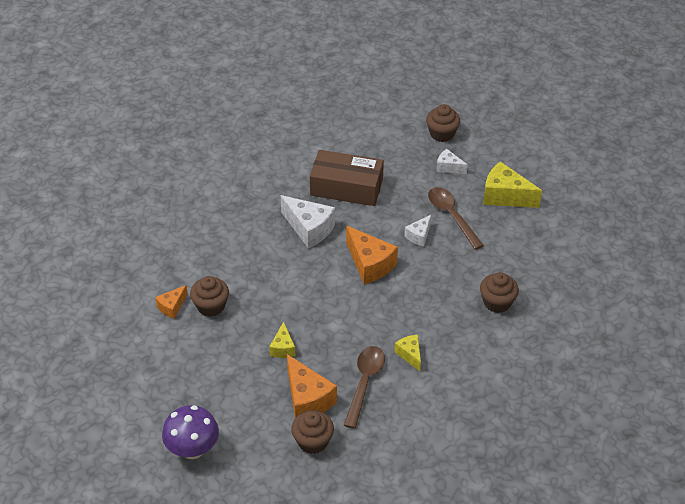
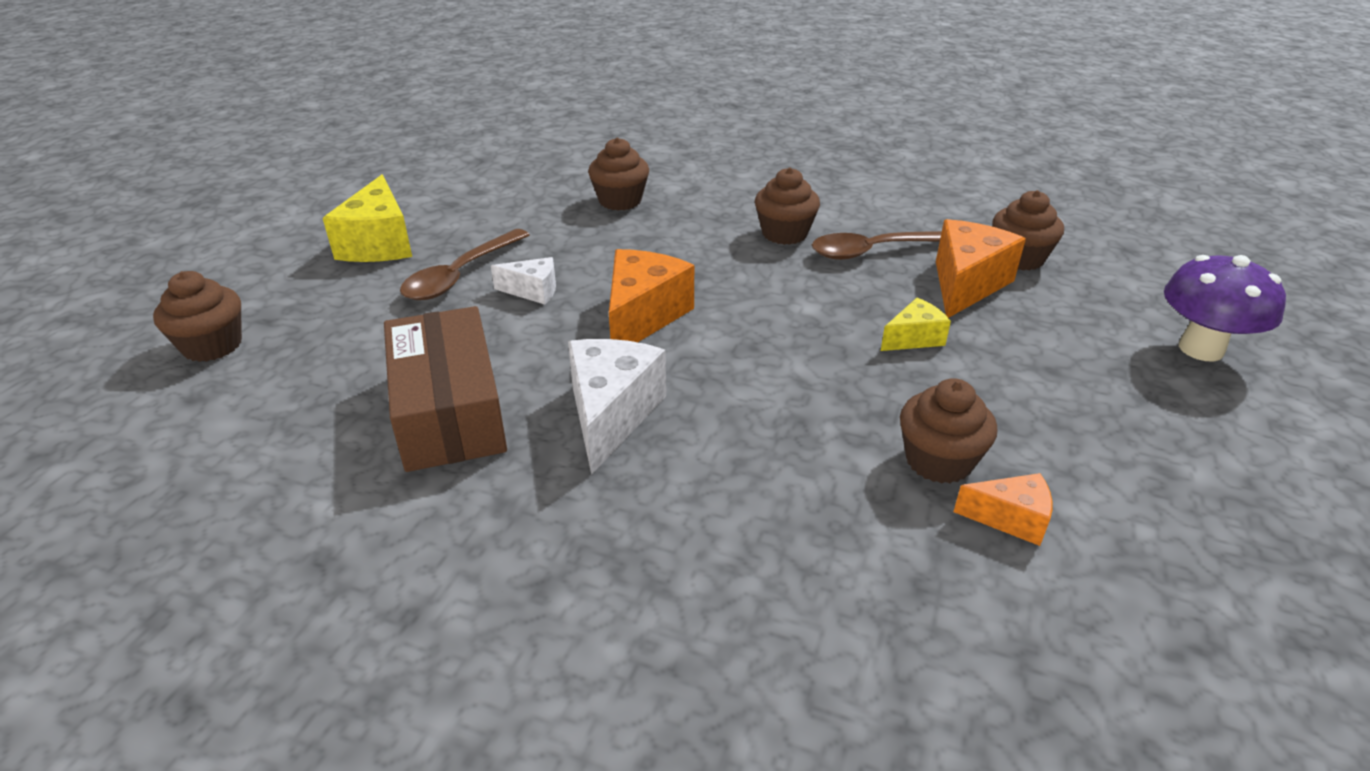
camera: 120 degrees left, 10 degrees down
yellow cheese [394,335,421,371] -> brown cupcake [755,168,820,245]
white cheese [436,149,468,174] -> none

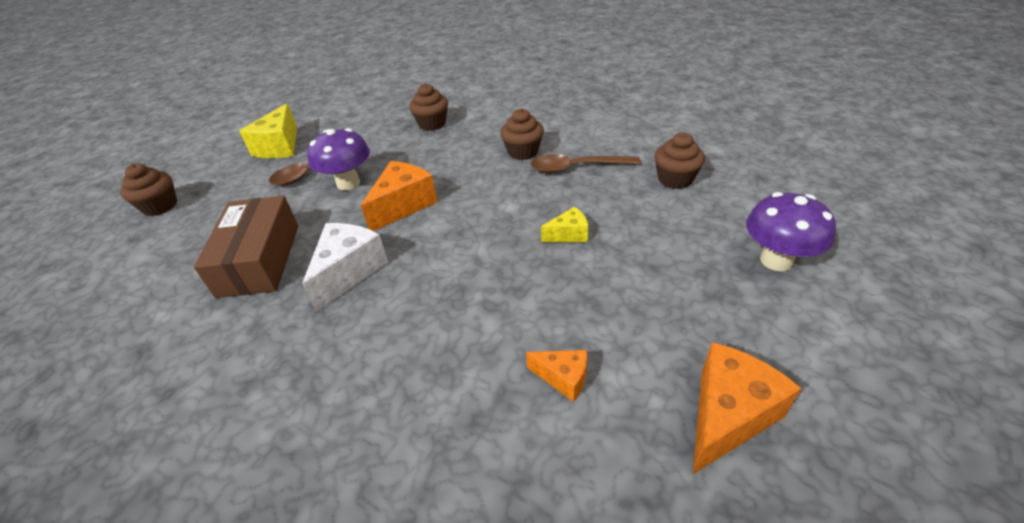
camera: 15 degrees right, 5 degrees up
white cheese [491,257,556,304] -> purple mushroom [307,128,370,190]
brown cupcake [900,378,997,484] -> none
orange cheese [936,219,1026,318] -> orange cheese moved to [693,342,802,474]

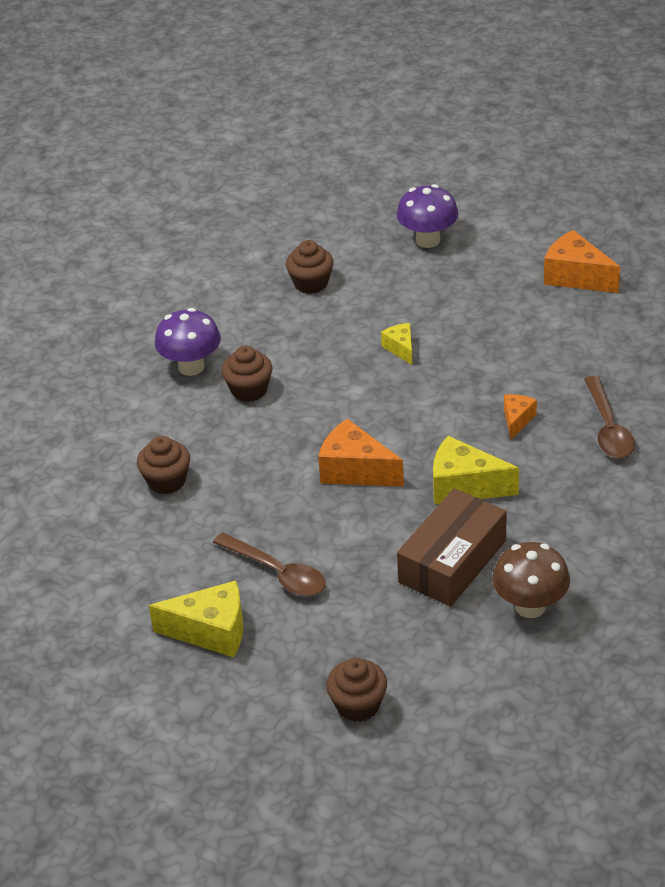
camera: 95 degrees left, 0 degrees up
brown box [194,196,298,298] -> brown box turned 45 degrees counterclockwise [397,488,507,607]
white cheese [302,223,388,312] -> yellow cheese [433,436,519,505]
purple mushroom [307,128,370,190] -> purple mushroom moved to [155,308,221,376]
orange cheese [526,350,587,402] -> orange cheese moved to [504,394,537,439]
brown spoon [531,154,641,173] -> brown spoon moved to [584,376,635,458]
none -> brown mushroom [492,542,570,618]

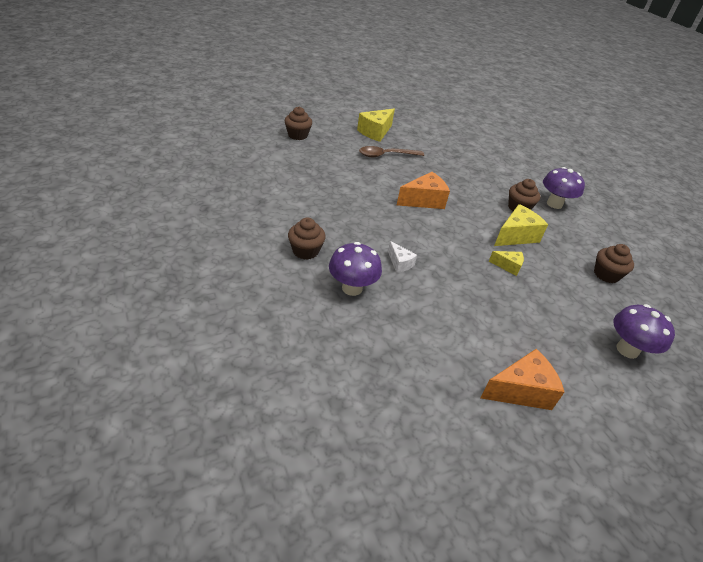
camera: 120 degrees right, 0 degrees up
brown cupcake [137,436,190,494] -> brown cupcake moved to [288,218,326,260]
brown box [397,488,507,607] -> none
yellow cheese [433,436,519,505] -> yellow cheese moved to [494,204,548,246]
brown mushroom [492,542,570,618] -> none
orange cheese [504,394,537,439] -> white cheese [388,241,417,273]
brown spoon [584,376,635,458] -> purple mushroom [329,242,382,296]

